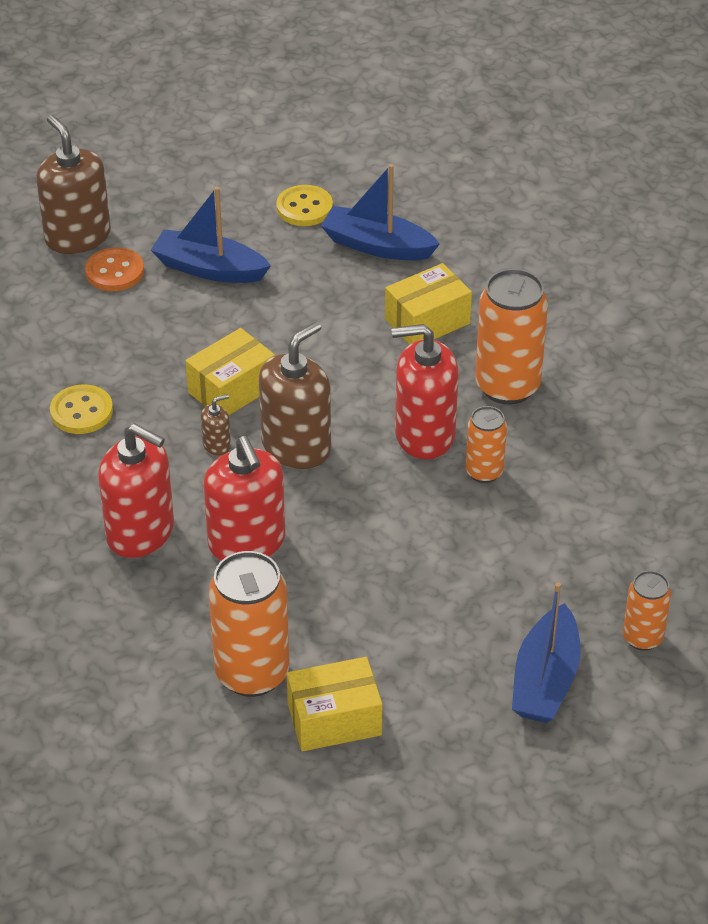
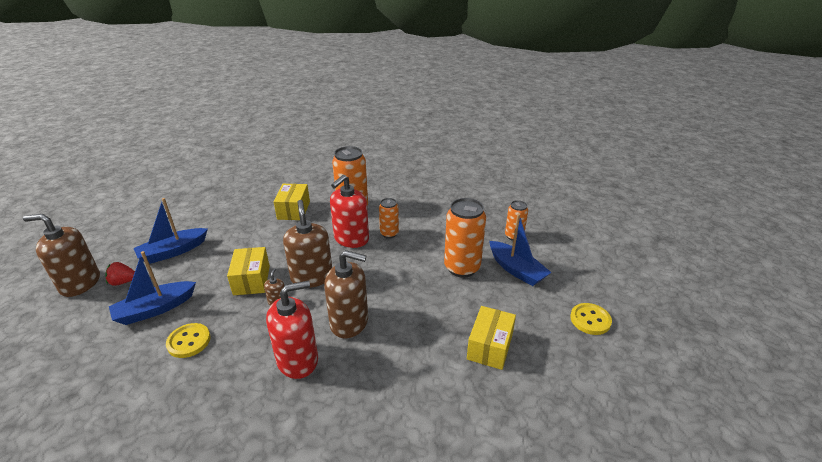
camera: 55 degrees left, 10 degrees down
orange button [85,247,144,291] -> red strawberry [105,262,135,286]
red soap dispenser [203,436,285,561] -> brown soap dispenser [324,250,368,339]
orange can [209,551,289,697] -> orange can moved to [444,198,486,278]
yellow button [276,185,333,226] -> yellow button moved to [570,303,612,335]
blue boat [321,164,440,260] -> blue boat moved to [109,251,196,325]

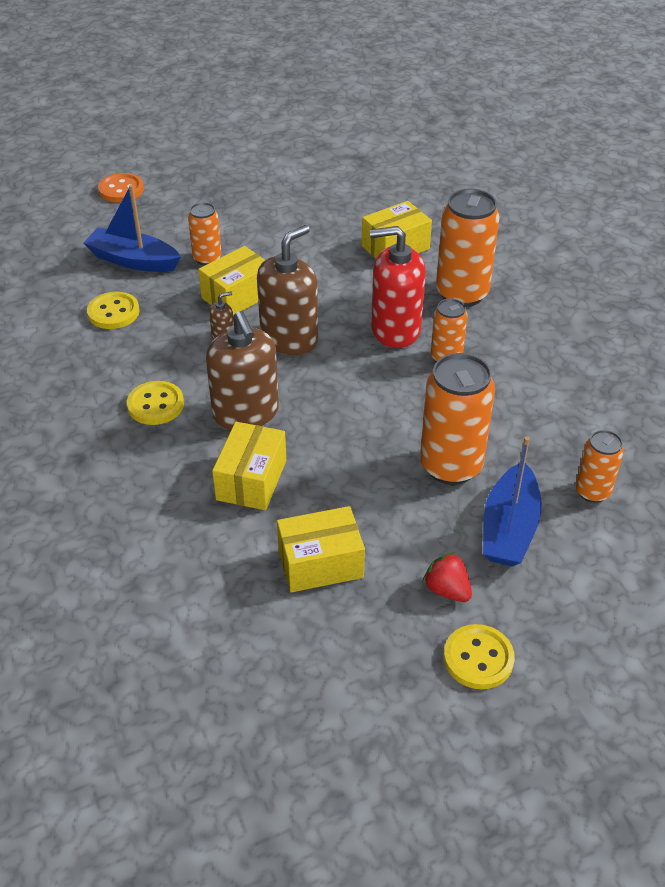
camera: 55 degrees right, 10 degrees up
brown soap dispenser [23,214,100,297] -> orange button [98,173,144,202]
red strawberry [105,262,135,286] -> red strawberry moved to [423,552,472,602]
blue boat [133,198,208,264] -> none
red soap dispenser [266,281,318,379] -> yellow button [127,381,184,425]
none -> orange can [188,202,222,265]
none -> yellow box [212,422,286,510]

